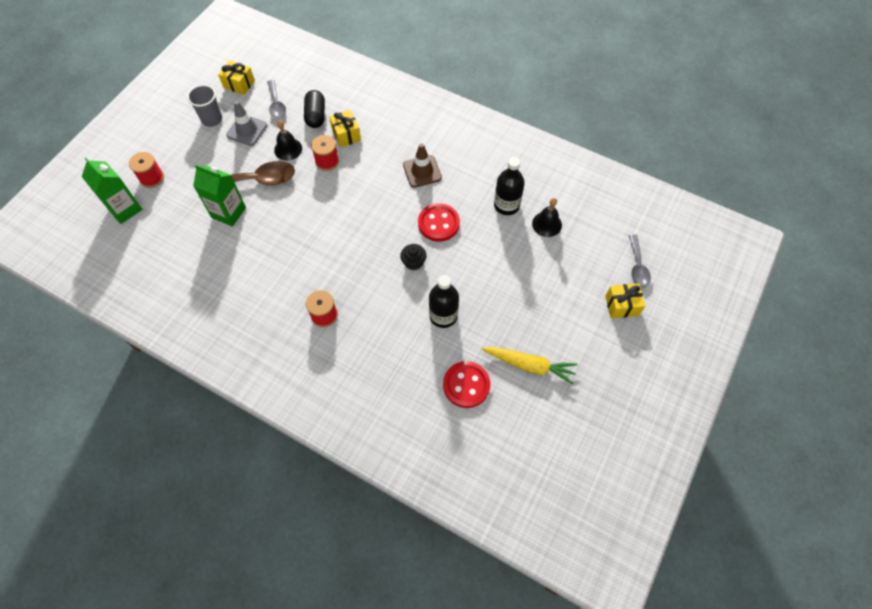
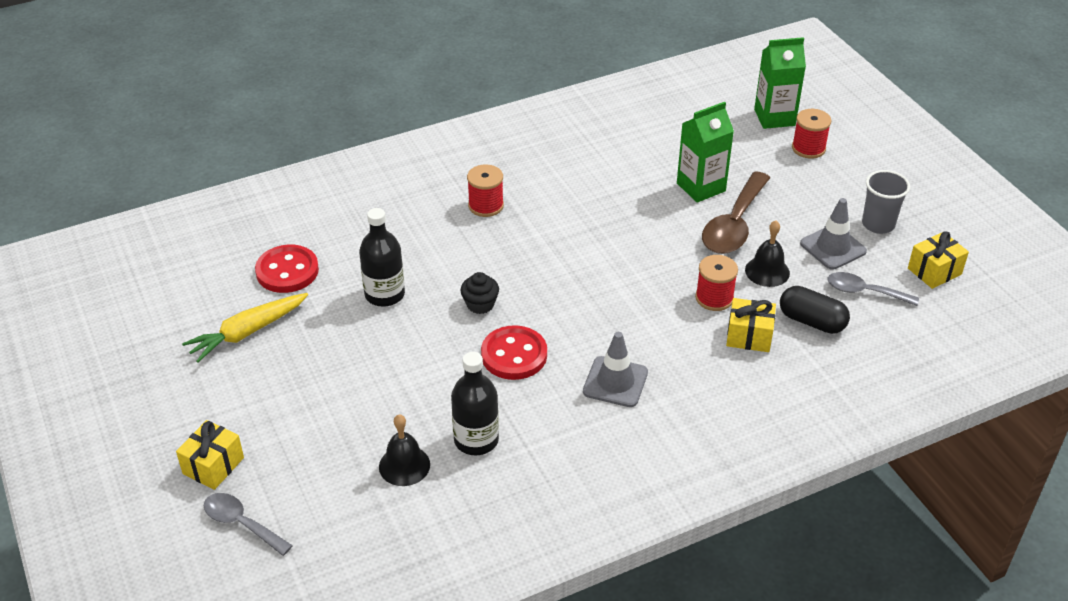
camera: 125 degrees right, 20 degrees down
brown traffic cone [403,143,442,188] -> grey traffic cone [583,332,648,407]

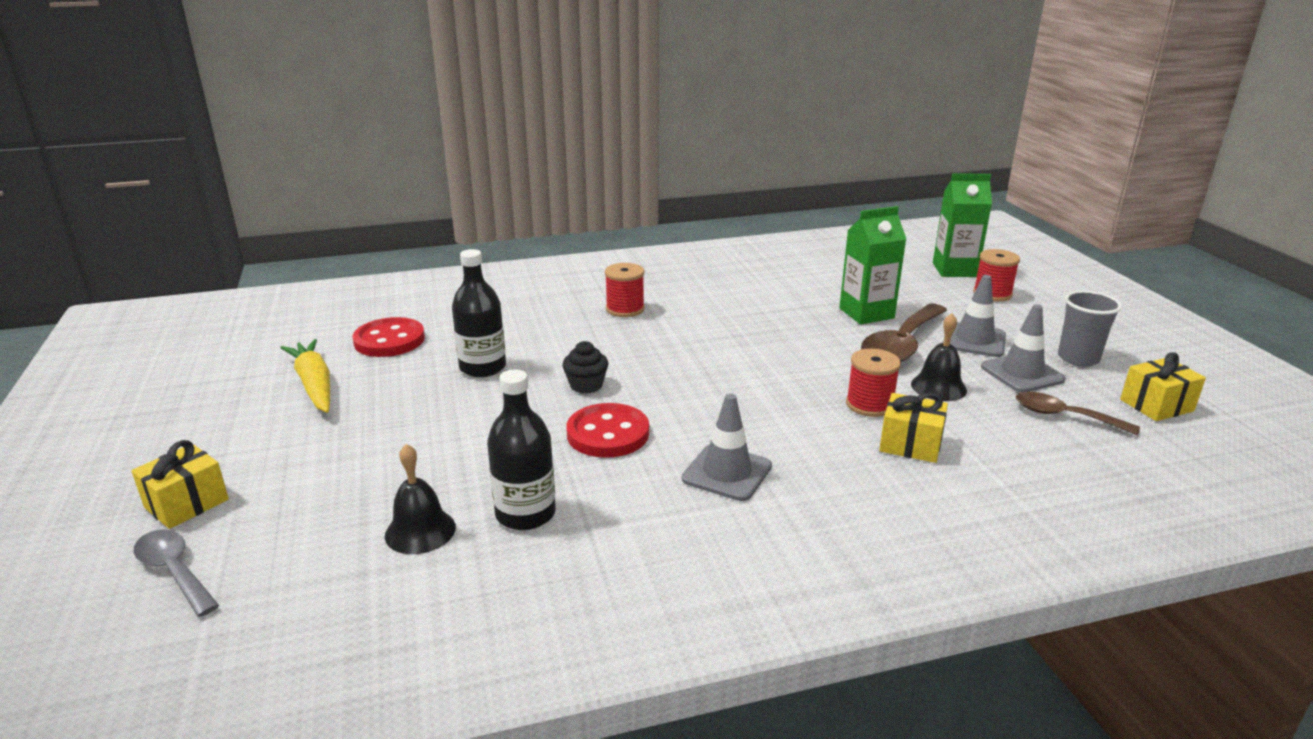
camera: 10 degrees right, 15 degrees down
yellow carrot [182,293,308,362] -> yellow carrot turned 90 degrees clockwise [280,339,330,413]
black capsule [780,286,850,334] -> none
grey spoon [827,272,919,306] -> brown spoon [1016,392,1140,435]
none -> grey traffic cone [943,275,1006,357]

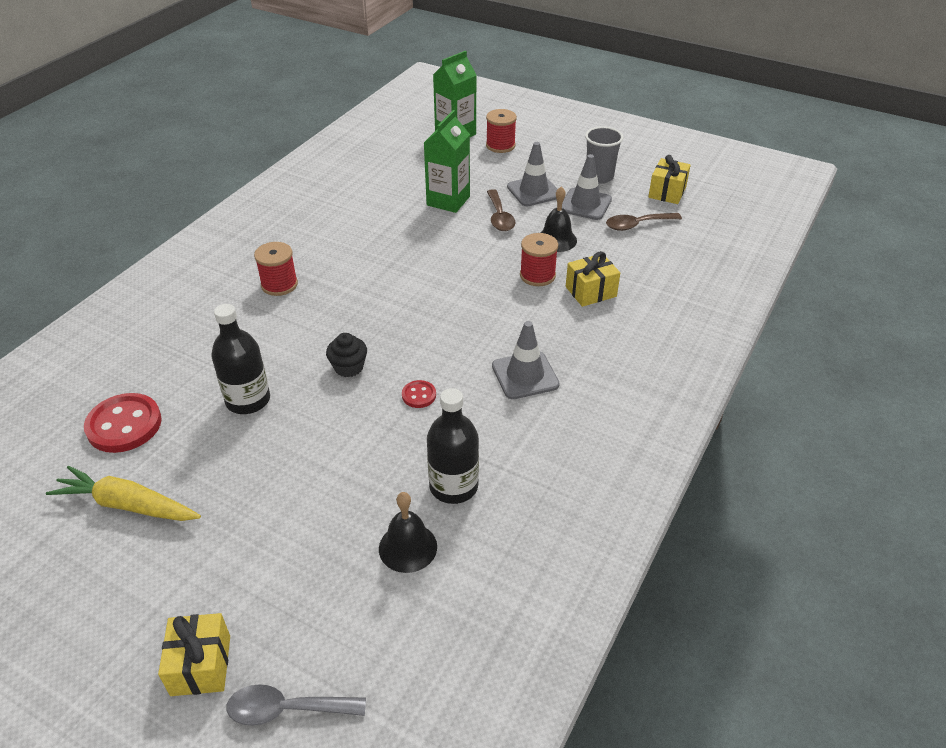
camera: 45 degrees left, 15 degrees up
red button [566,403,649,458] -> red button [402,380,436,408], size x0.49
brown spoon [861,304,947,362] -> brown spoon [487,189,515,231], size x0.60

